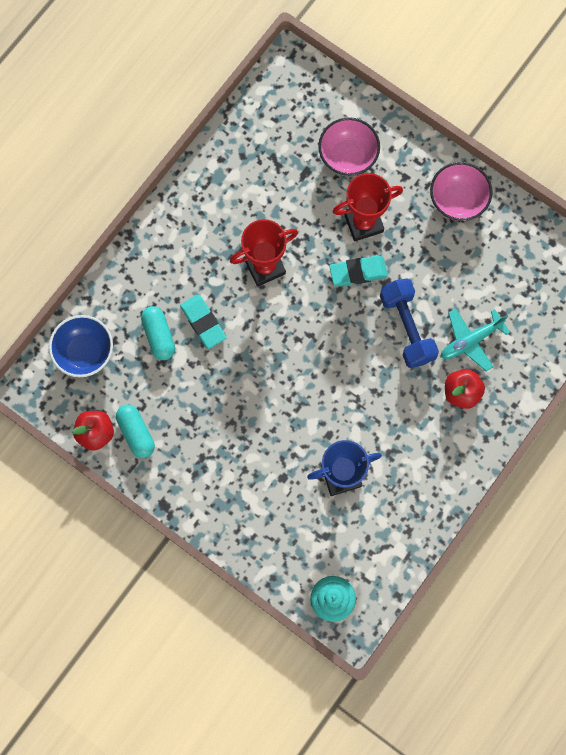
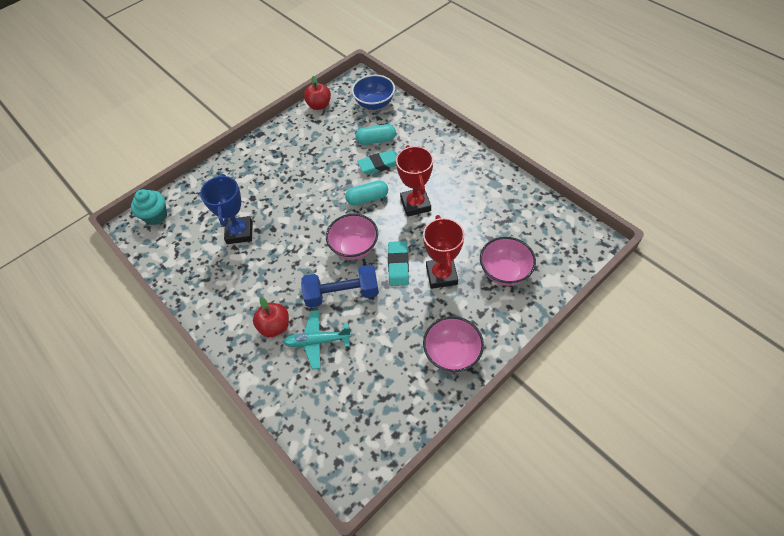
camera: 105 degrees right, 20 degrees down
turquoise capsule [116,405,155,458] -> turquoise capsule moved to [345,180,388,206]
turquoise plane [441,308,510,372] -> turquoise plane turned 75 degrees counterclockwise [283,310,352,370]
none -> pink bowl [326,214,378,260]

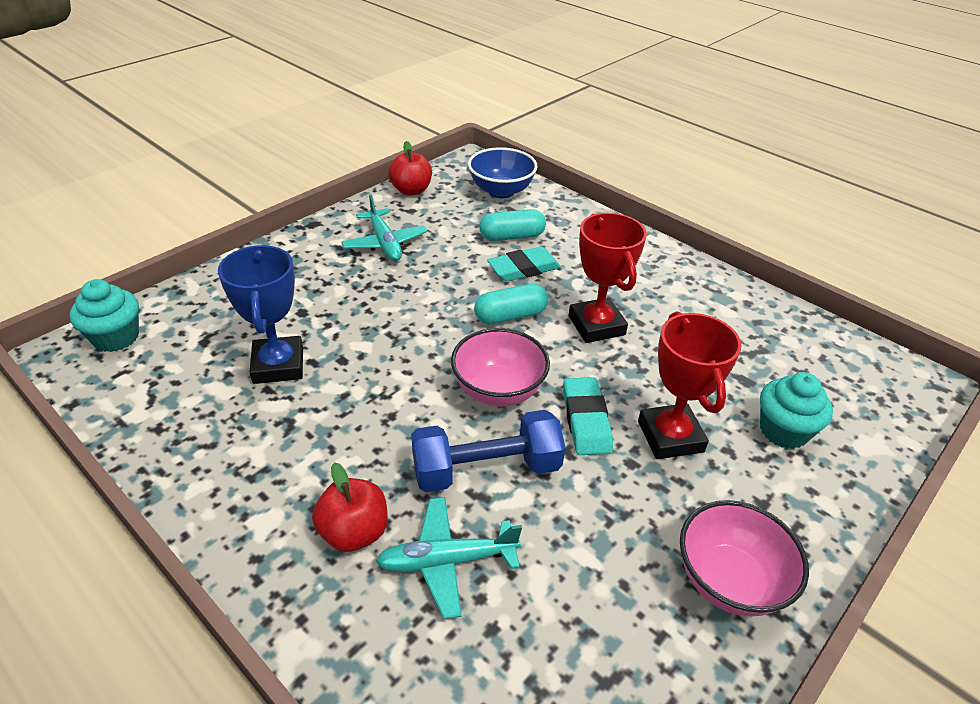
camera: 10 degrees left, 15 degrees down
pink bowl [480,237,536,286] -> turquoise cupcake [760,372,833,449]
none -> turquoise plane [341,195,427,261]

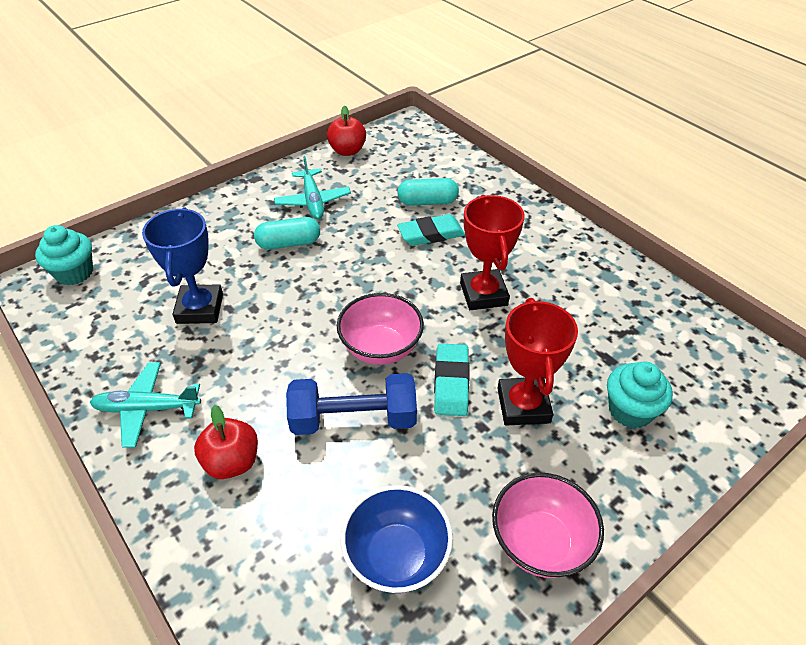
camera: 10 degrees right, 5 degrees up
turquoise plane [376,497,522,619] -> turquoise plane moved to [90,362,201,448]
blue bowl [468,147,538,198] -> blue bowl moved to [341,485,453,593]
turquoise capsule [474,283,548,325] -> turquoise capsule moved to [254,217,320,250]

